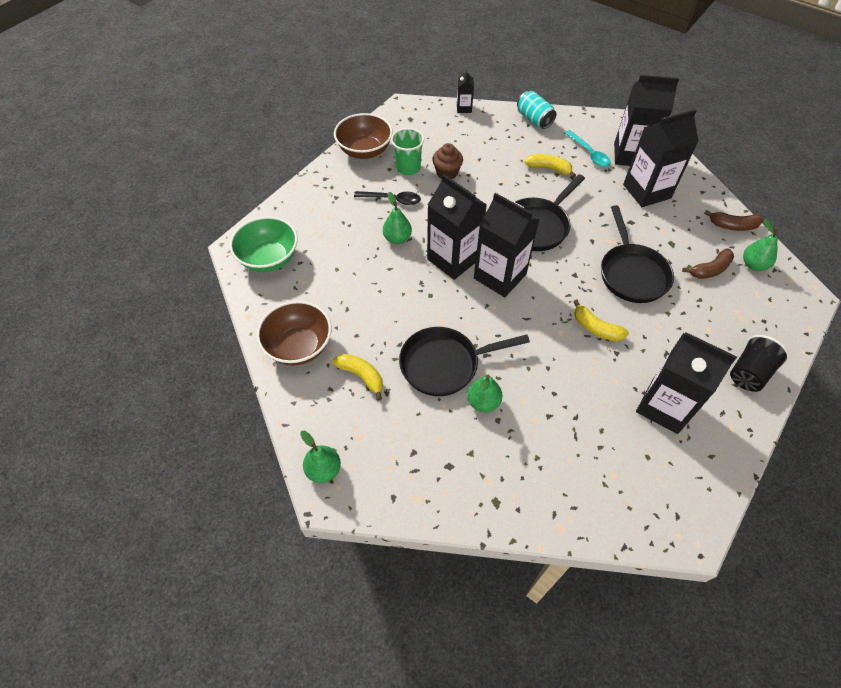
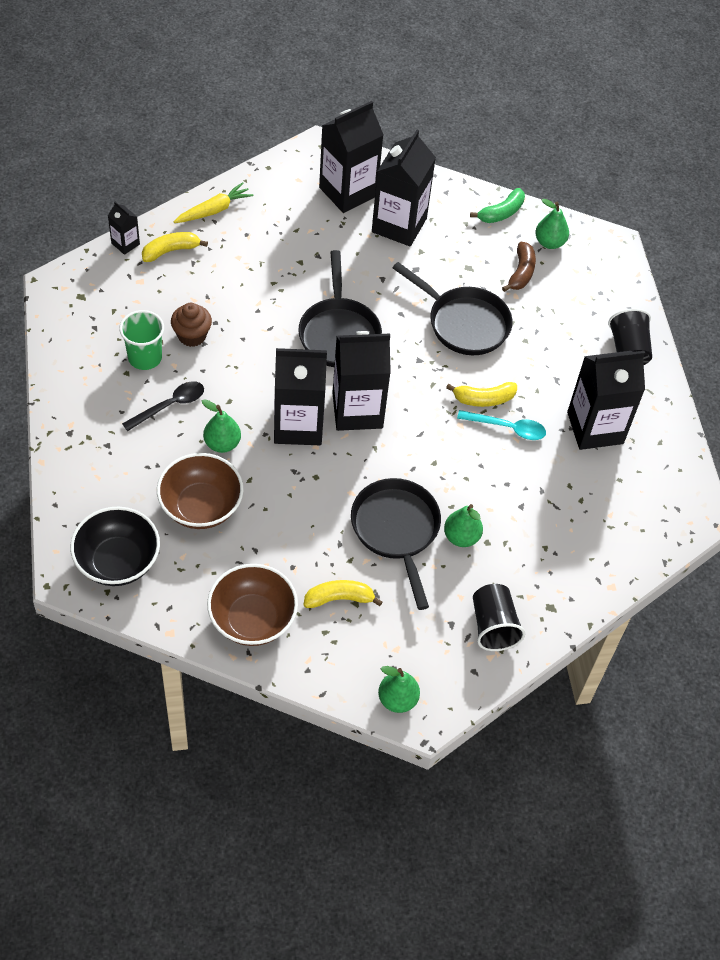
camera: 50 degrees left, 0 degrees up
green bowl [230,217,298,272] -> black bowl [70,507,160,586]
brown bowl [334,113,393,159] -> brown bowl moved to [157,453,244,529]
black pan [399,327,530,396] -> black pan turned 135 degrees clockwise [351,478,441,610]
turquoise can [517,91,556,129] -> yellow carrot [174,182,254,223]
yellow banana [525,154,576,178] -> yellow banana moved to [142,232,208,262]
turquoise spoon [565,130,611,167] -> turquoise spoon moved to [457,410,546,440]
brown banana [704,210,763,231] -> green banana [470,188,525,223]
none -> black cup [473,584,525,651]

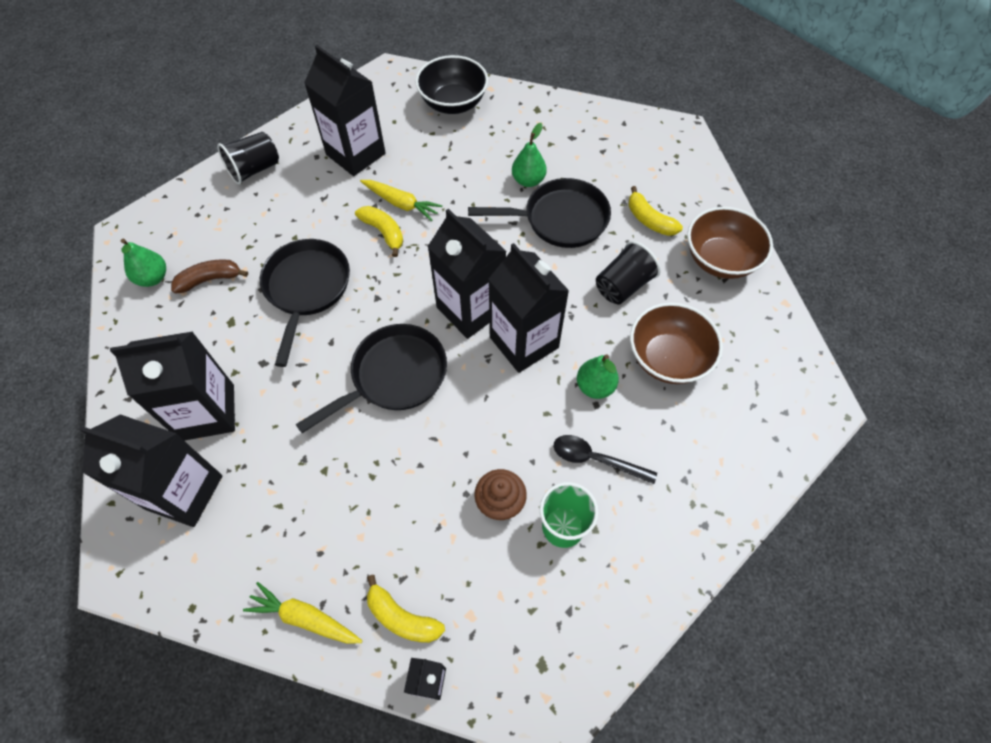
camera: 120 degrees left, 5 degrees up
black bowl [70,507,160,586] -> black bowl moved to [415,55,488,114]
black pan [351,478,441,610] -> black pan turned 135 degrees counterclockwise [468,178,611,248]
green pear [378,666,420,713] -> none
turquoise spoon [457,410,546,440] -> yellow carrot [360,180,443,221]
green banana [470,188,525,223] -> none
black cup [473,584,525,651] -> black cup moved to [596,241,661,304]

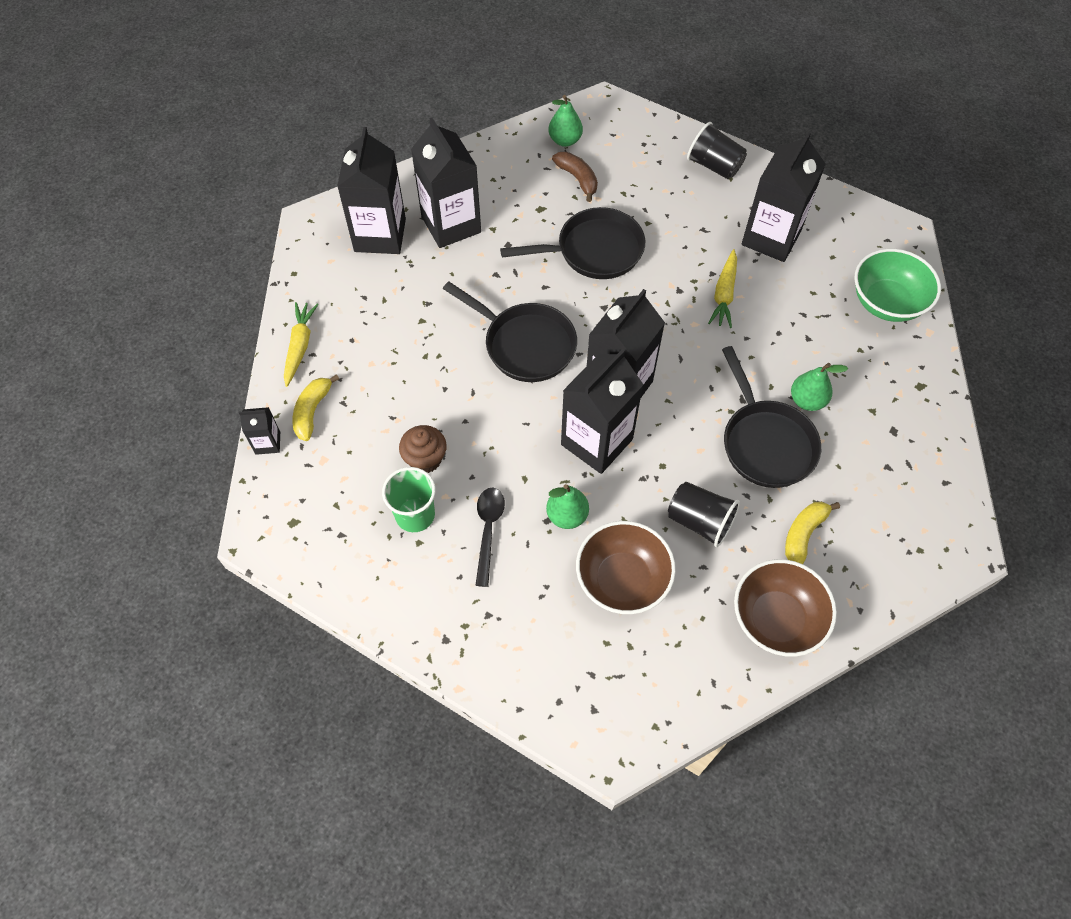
camera: 75 degrees right, 0 degrees up
yellow banana [355,206,403,257] -> none
black bowl [415,55,488,114] -> green bowl [854,249,941,322]

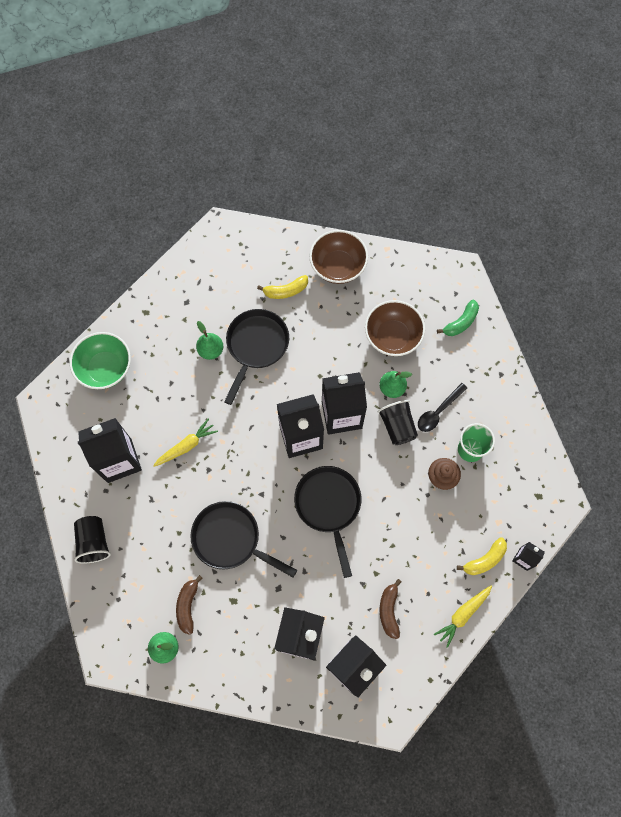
camera: 140 degrees left, 10 degrees up
black cup [668,482,740,547] -> black cup moved to [378,400,418,445]
none -> brown banana [380,579,401,639]
none -> green banana [437,300,479,336]

